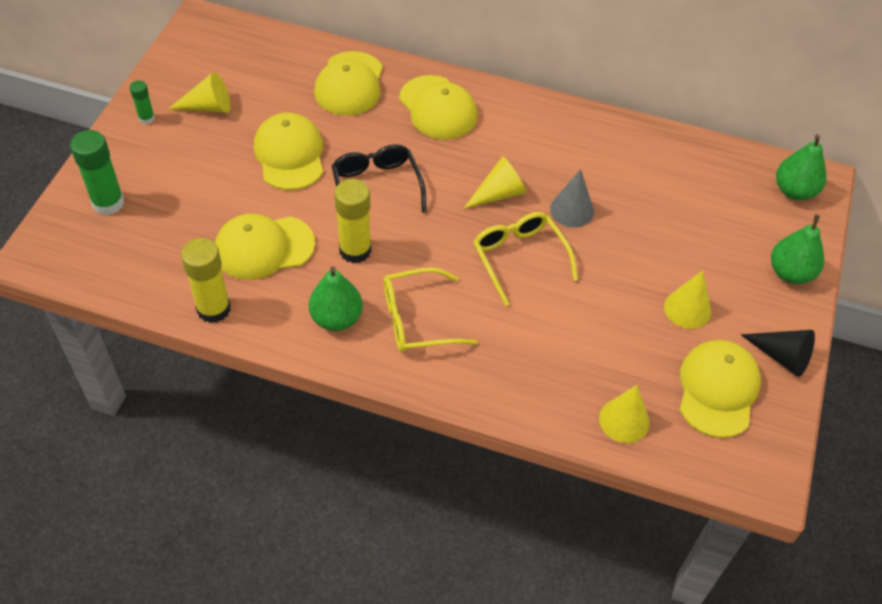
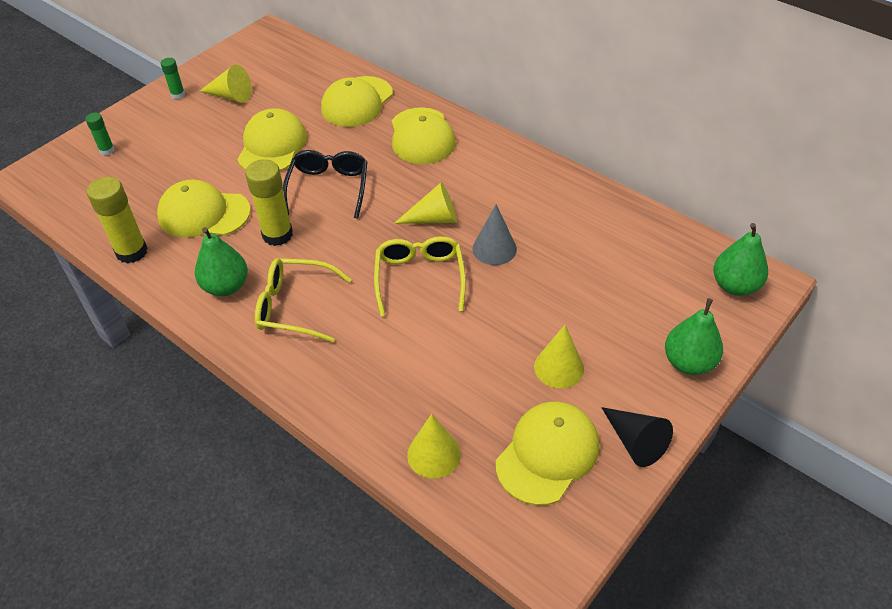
camera: 25 degrees right, 5 degrees down
green glue stick [70,130,124,215] -> green glue stick [85,113,115,155], size x0.54

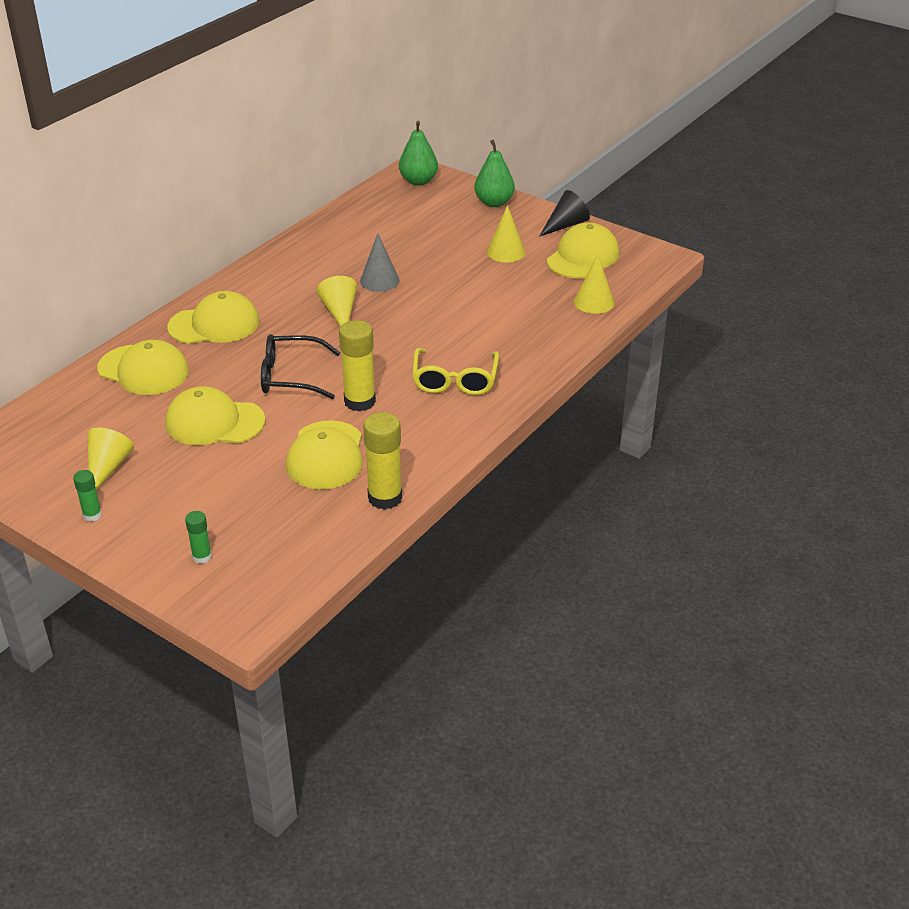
camera: 95 degrees left, 10 degrees down
green pear [195,227,248,296] -> none
yellow glasses [374,236,466,316] -> none
yellow cap [496,402,599,505] -> yellow cap turned 90 degrees clockwise [547,222,619,279]

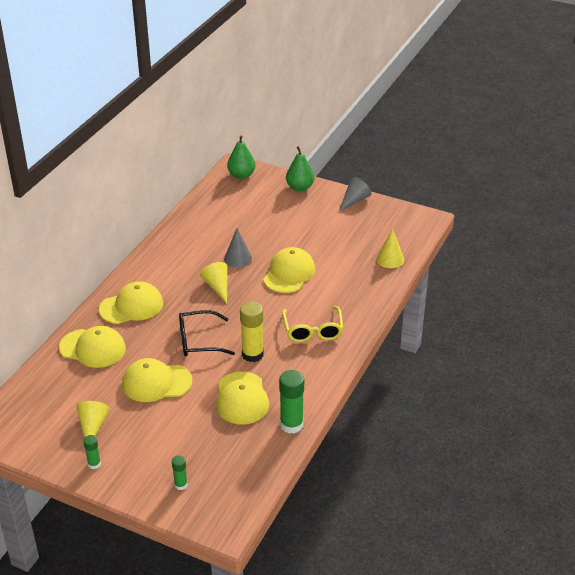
camera: 10 degrees left, 0 degrees up
yellow glue stick [363,412,402,510] -> green glue stick [279,370,304,434]
yellow cone [487,205,525,262] -> none
black cone [539,190,590,237] -> grey cone [339,177,371,211]
yellow cap [547,222,619,279] -> yellow cap moved to [263,247,315,293]

